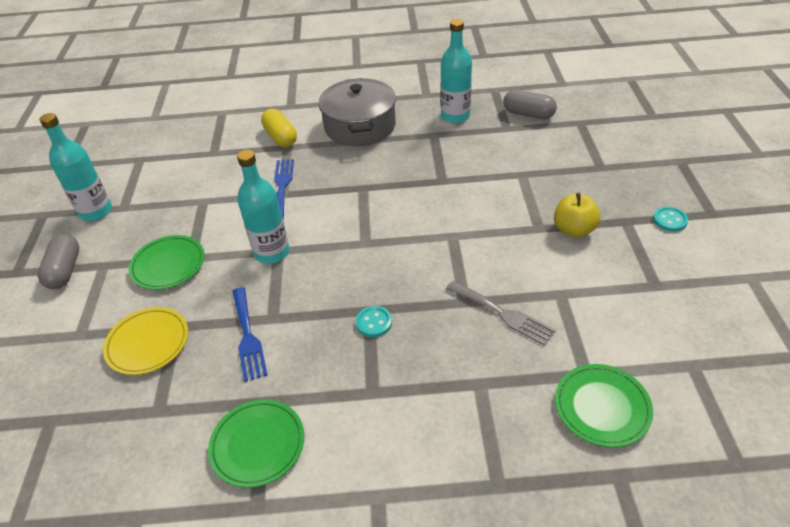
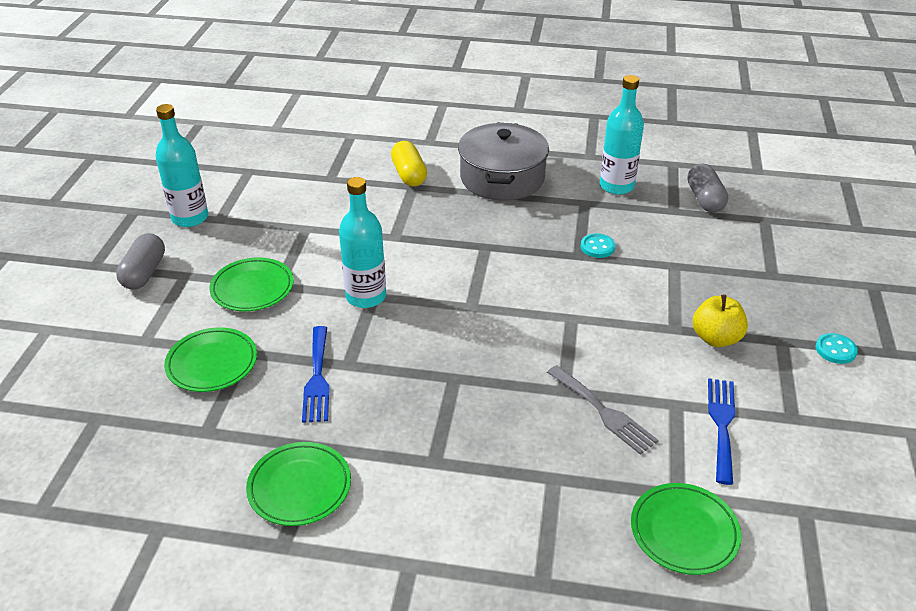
camera: 10 degrees right, 5 degrees down
yellow plate [103,307,188,375] -> green plate [164,327,257,392]
blue fork [274,159,294,220] -> blue fork moved to [708,378,735,485]
turquoise button [356,306,392,337] -> turquoise button moved to [581,233,616,258]
grey capsule [503,90,557,119] -> grey capsule turned 45 degrees clockwise [687,163,728,212]

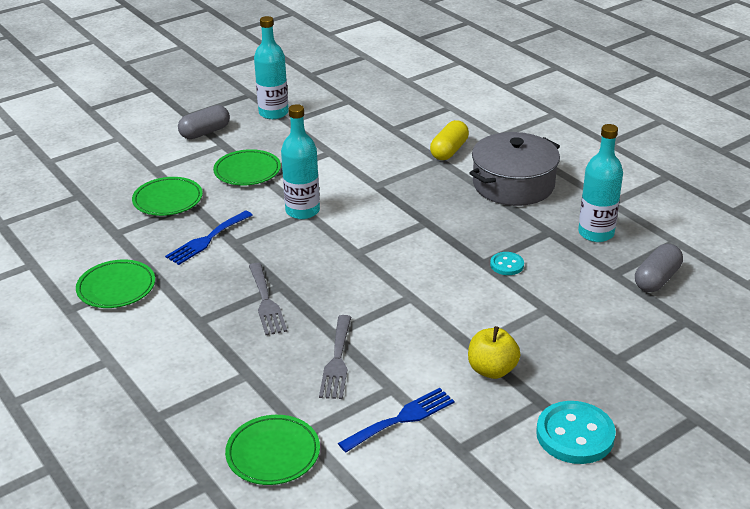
camera: 45 degrees right, 5 degrees down
turquoise button [816,333,858,364] -> turquoise button [536,401,616,464], size x1.90
none -> grey fork [249,263,287,335]

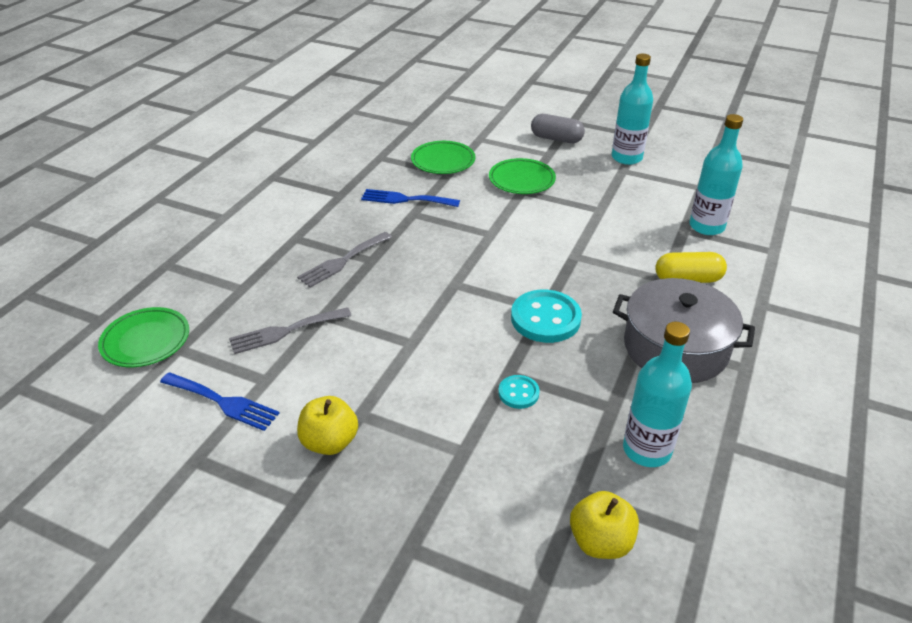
camera: 60 degrees right, 5 degrees up
green plate [76,260,155,308] -> none
turquoise bottle [281,104,320,219] -> turquoise bottle moved to [689,114,743,235]
turquoise button [536,401,616,464] -> turquoise button moved to [511,290,582,343]
grey capsule [635,244,683,292] -> yellow apple [570,491,639,559]

